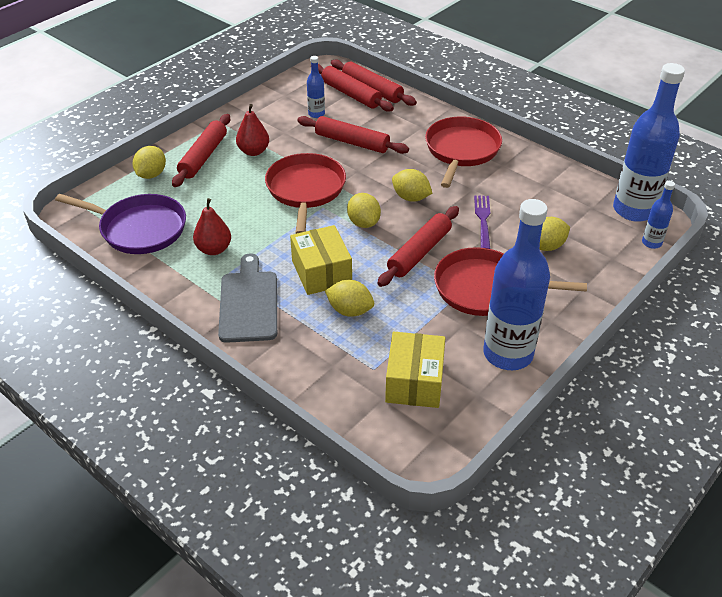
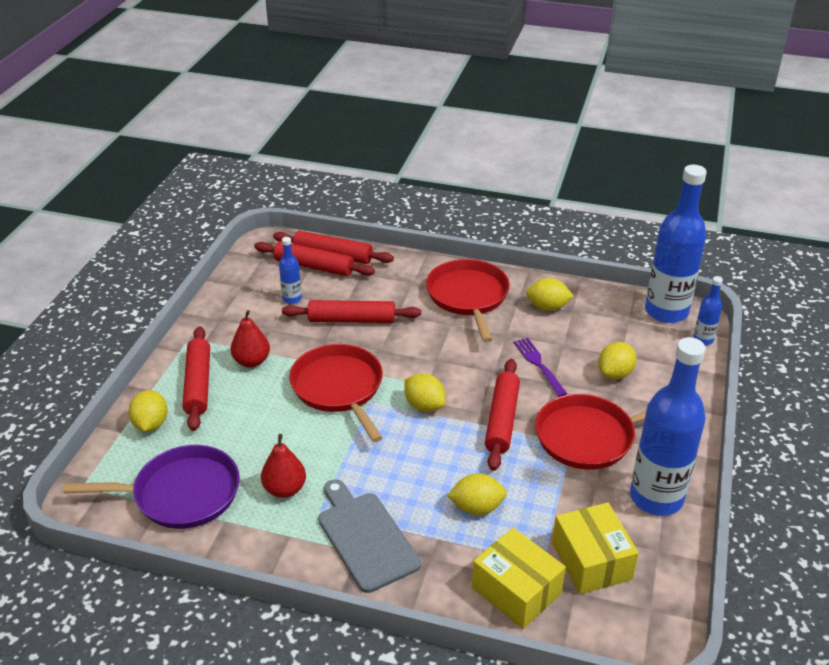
camera: 25 degrees left, 5 degrees down
yellow box [290,225,352,295] -> yellow box moved to [472,528,566,629]
yellow lemon [392,169,432,202] -> yellow lemon moved to [526,278,574,311]

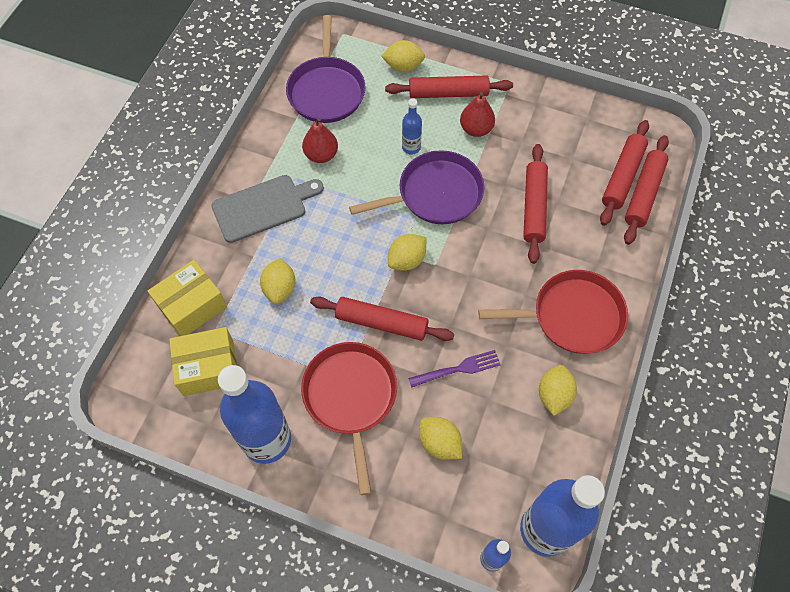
camera: 95 degrees right, 25 degrees up
blue bottle [279,237,302,304] -> blue bottle moved to [402,98,422,155]
red pan [289,344,383,442] -> purple pan [349,150,485,224]

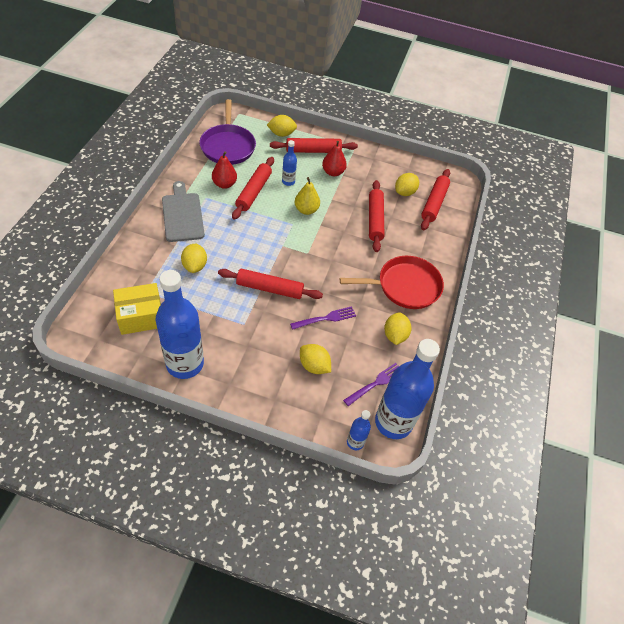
camera: 10 degrees left, 10 degrees down
yellow box [148,260,227,336] -> none
grey cutting board [211,175,324,243] -> grey cutting board turned 75 degrees counterclockwise [162,181,205,242]
red pan [301,342,397,495] -> none
purple pan [349,150,485,224] -> yellow pear [295,177,320,215]
yellow lemon [388,234,426,271] -> yellow lemon moved to [395,173,419,196]
red rolling pin [624,135,669,245] -> red rolling pin moved to [232,157,274,220]
none -> purple fork [343,363,399,406]

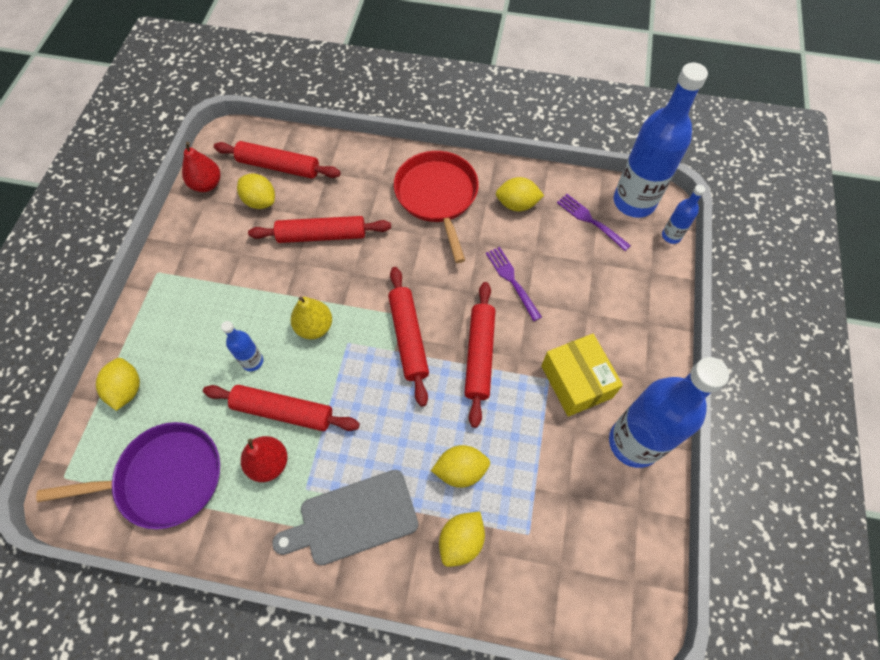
camera: 90 degrees left, 10 degrees up
yellow box [113,283,161,335] -> yellow box moved to [541,334,623,417]
red rolling pin [270,138,358,153] -> red rolling pin moved to [388,267,429,407]
yellow lemon [300,344,331,374] -> yellow lemon moved to [439,512,485,567]
red pear [322,141,347,176] -> red pear moved to [182,142,220,192]

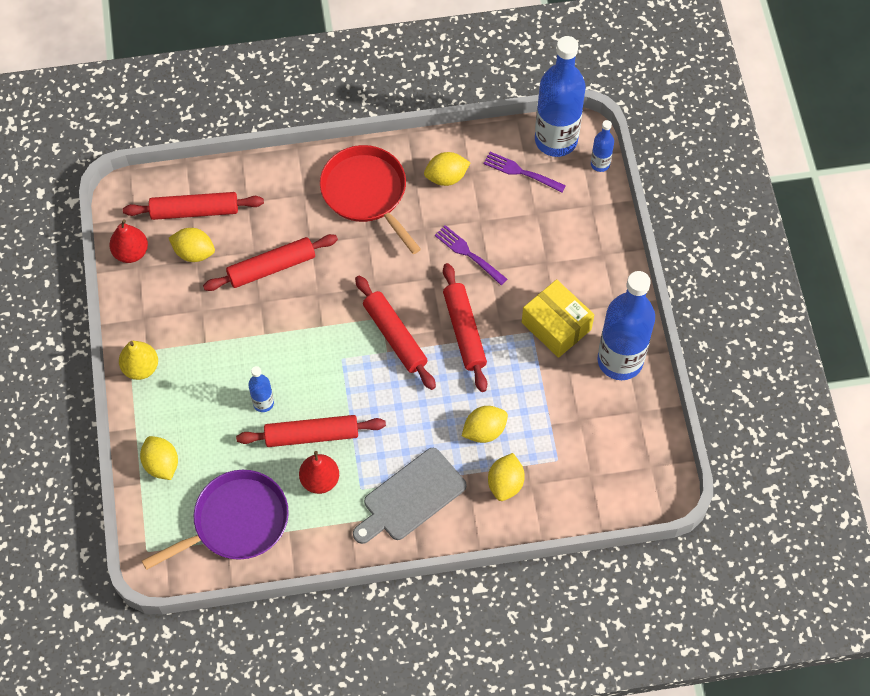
camera: 20 degrees left, 0 degrees up
yellow pear [290,297,332,339] -> yellow pear moved to [119,341,158,380]

